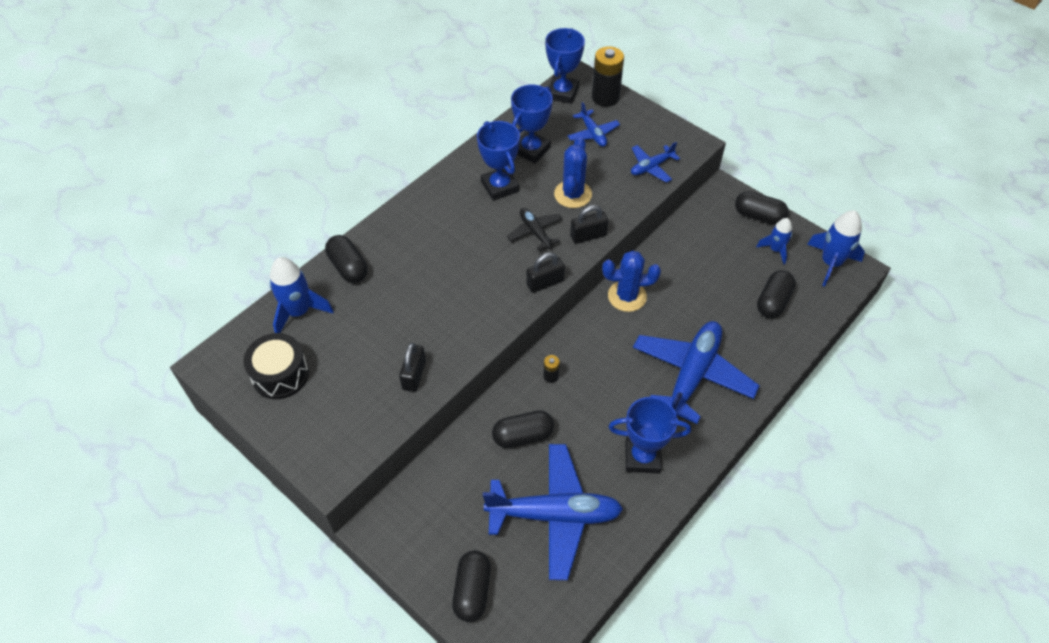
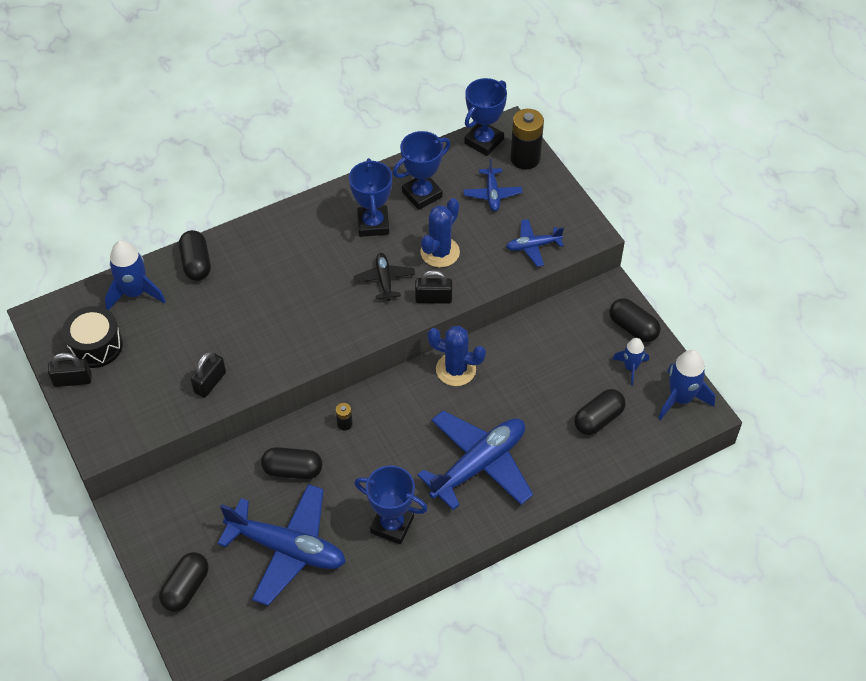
camera: 20 degrees right, 0 degrees up
black padlock [526,252,565,293] -> black padlock moved to [48,353,92,387]

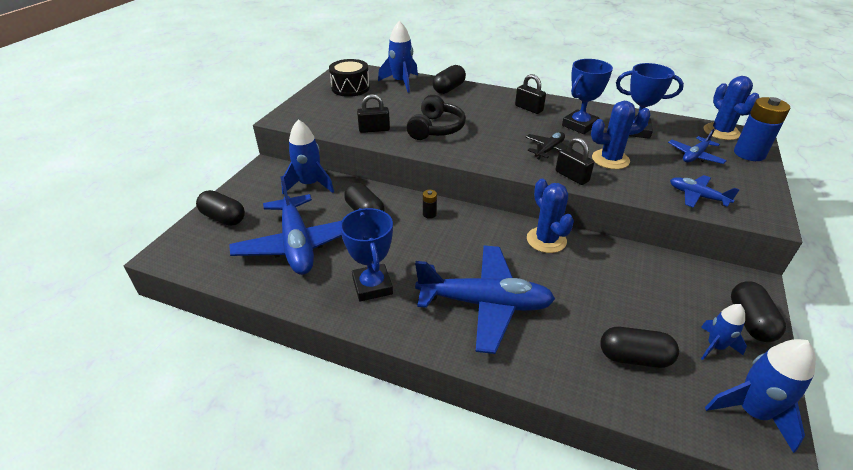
camera: 50 degrees right, 15 degrees down
black padlock [48,353,92,387] -> black padlock moved to [515,74,546,114]
black capsule [159,552,209,612] -> black capsule turned 45 degrees clockwise [196,190,245,226]
blue trophy [464,78,507,156] -> blue cactus [704,76,759,140]
black battery [510,109,544,169] -> blue battery [734,97,790,161]
none -> blue rocket [281,119,334,194]
none -> black headphones [407,95,466,140]

